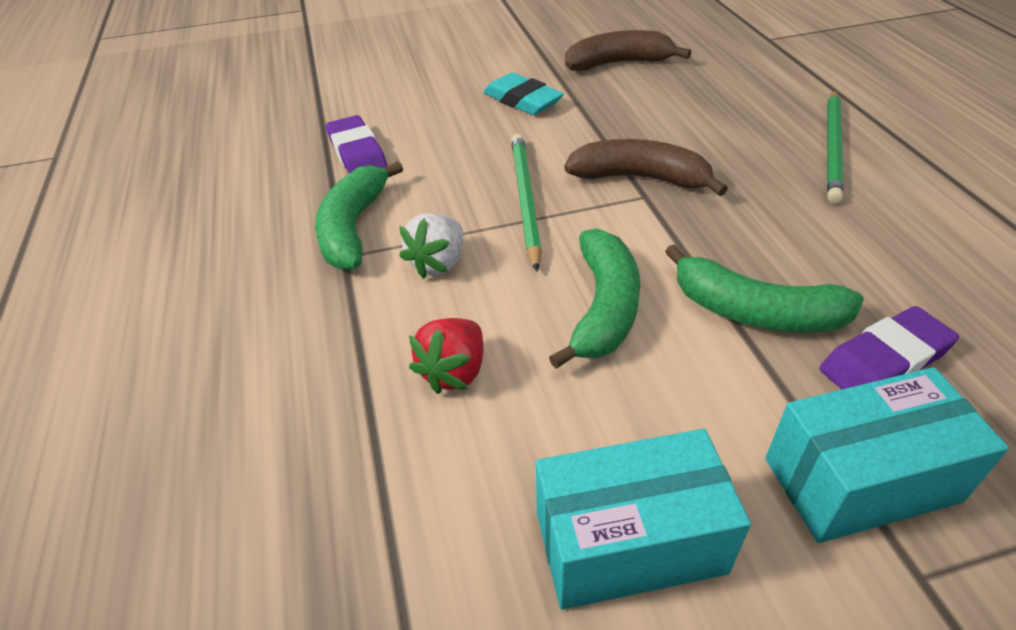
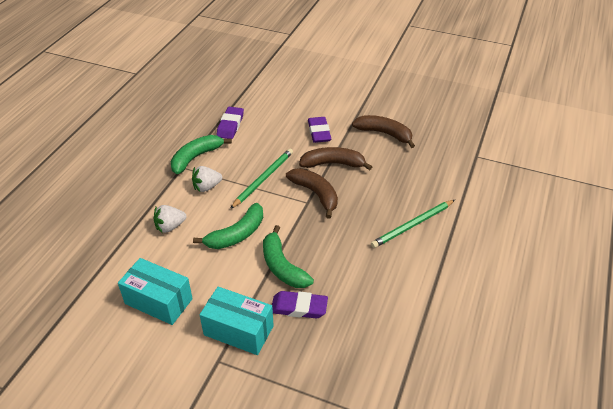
camera: 35 degrees right, 0 degrees up
red strawberry [409,318,483,394] -> white strawberry [154,205,187,233]
turquoise eraser [483,72,564,115] -> purple eraser [308,117,331,143]
none -> brown banana [299,147,372,170]

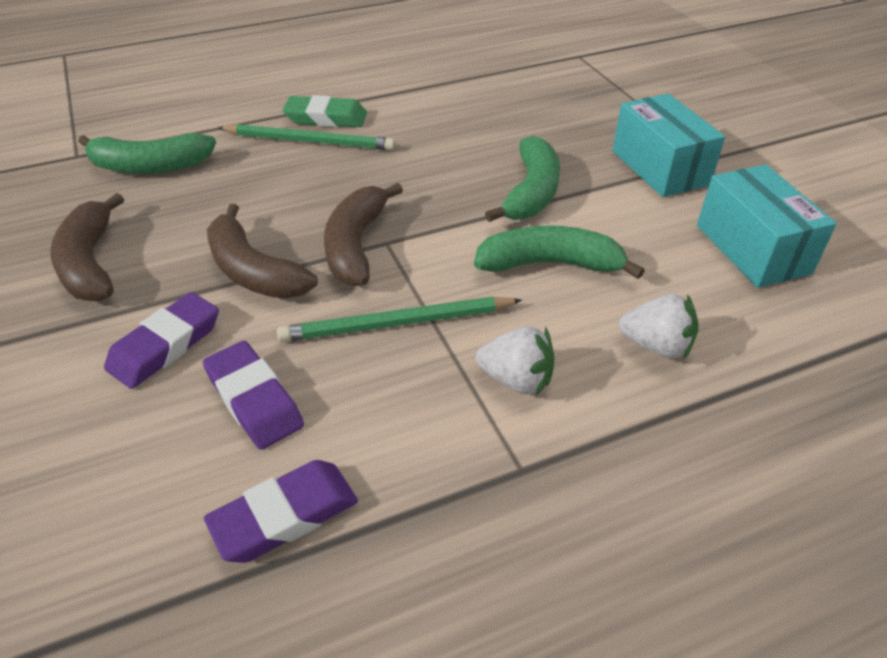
camera: 135 degrees left, 0 degrees up
green banana [171,135,232,174] -> green banana moved to [78,133,216,174]
purple eraser [272,291,328,319] -> purple eraser moved to [203,341,304,450]
none -> green eraser [282,95,367,127]

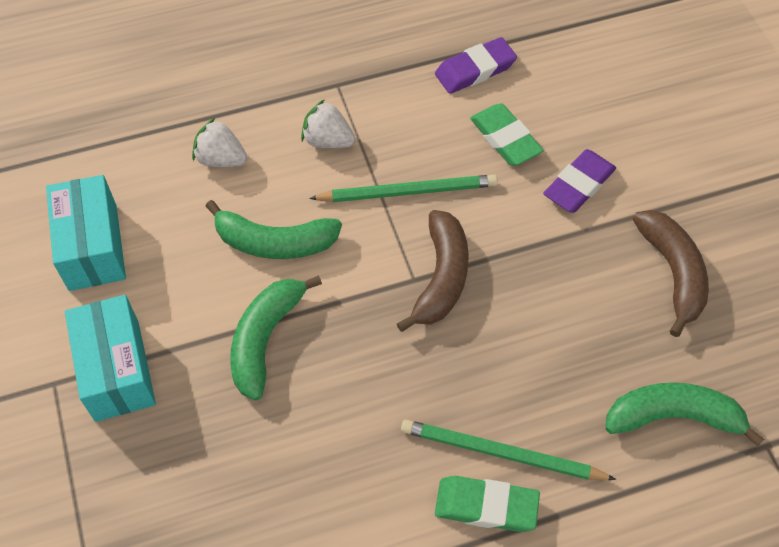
camera: 175 degrees left, 15 degrees up
purple eraser [203,341,304,450] -> green eraser [470,104,544,166]
brown banana [207,204,318,299] -> none

